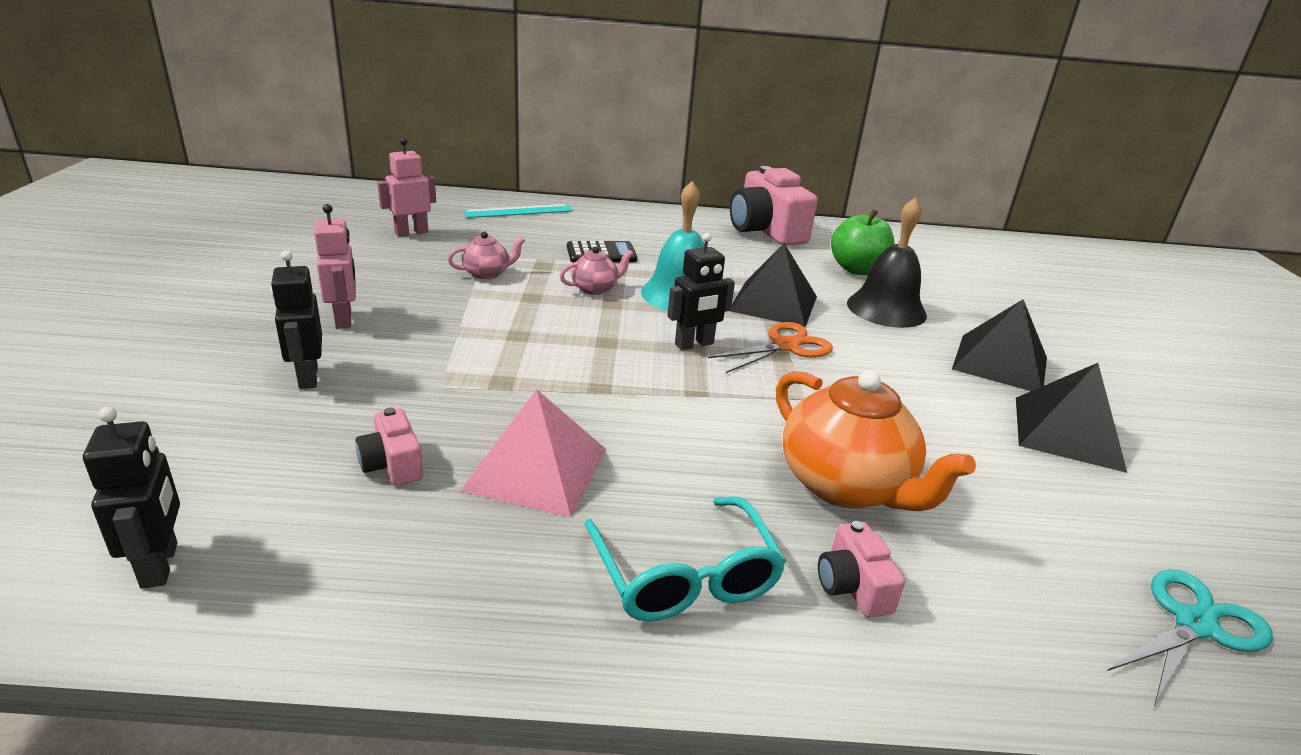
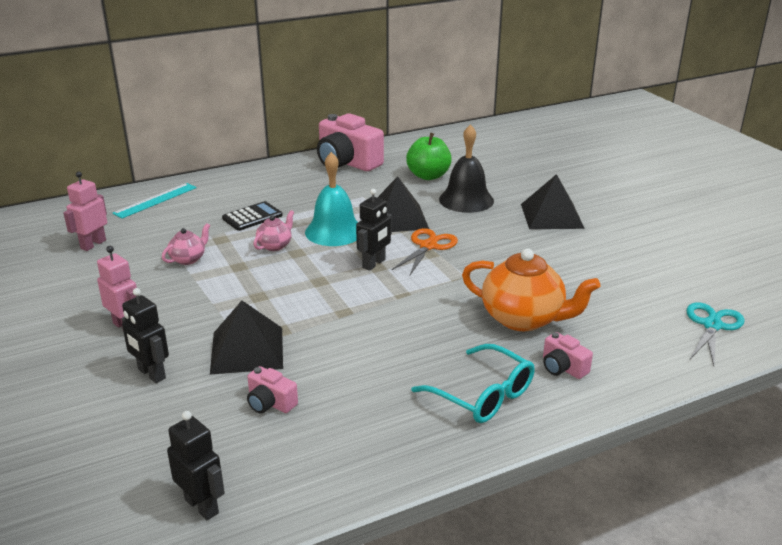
camera: 25 degrees left, 0 degrees up
pink pyramid [460,389,607,517] -> none
black pyramid [1016,363,1127,473] -> black pyramid moved to [210,301,283,375]

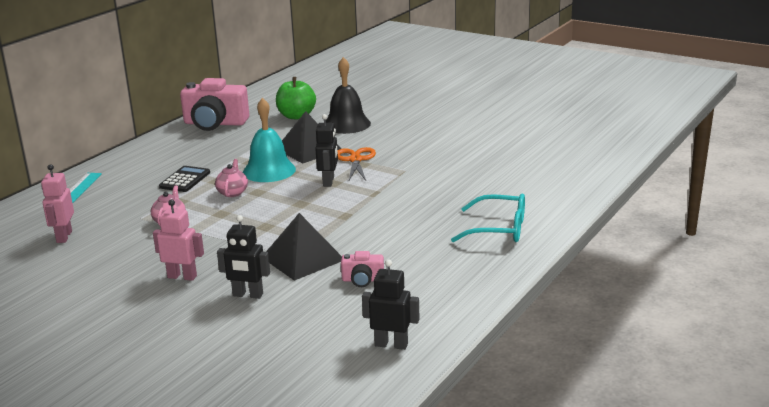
camera: 30 degrees left, 5 degrees down
orange teapot [462,248,600,331] -> none
black pyramid [521,174,585,229] -> none
pink camera [543,332,593,379] -> none
turquoise scissors [686,302,745,366] -> none

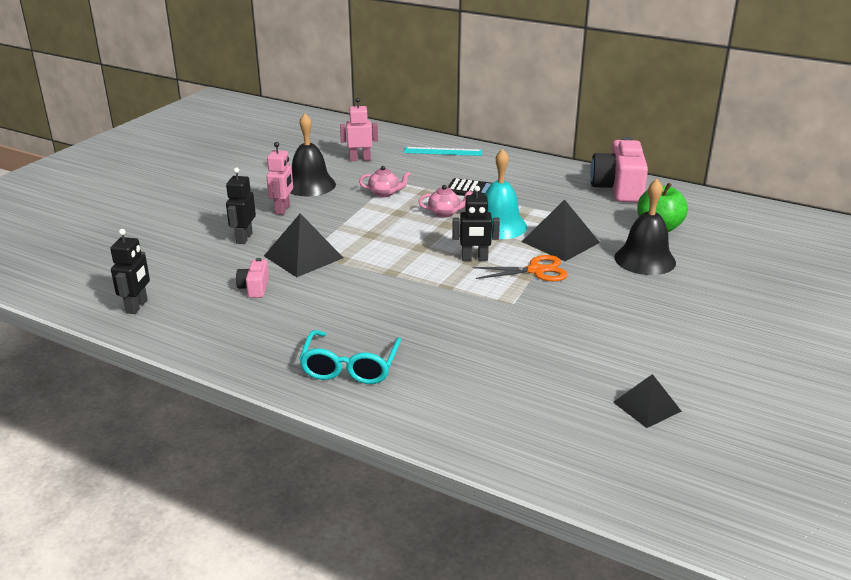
camera: 85 degrees right, 5 degrees up
none -> black bell [290,113,336,196]
none -> black pyramid [613,374,682,428]

